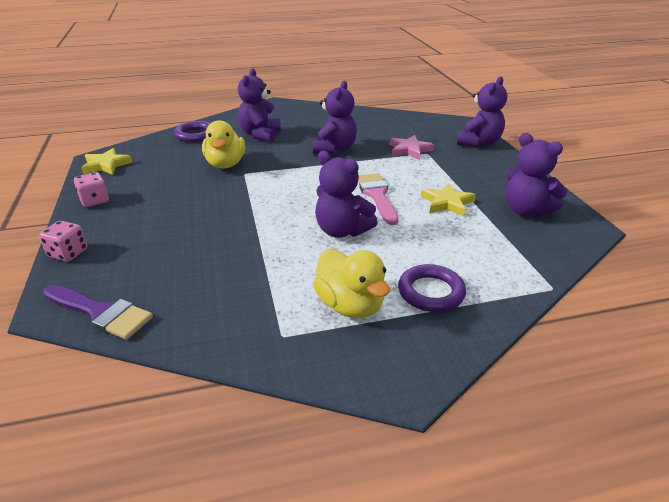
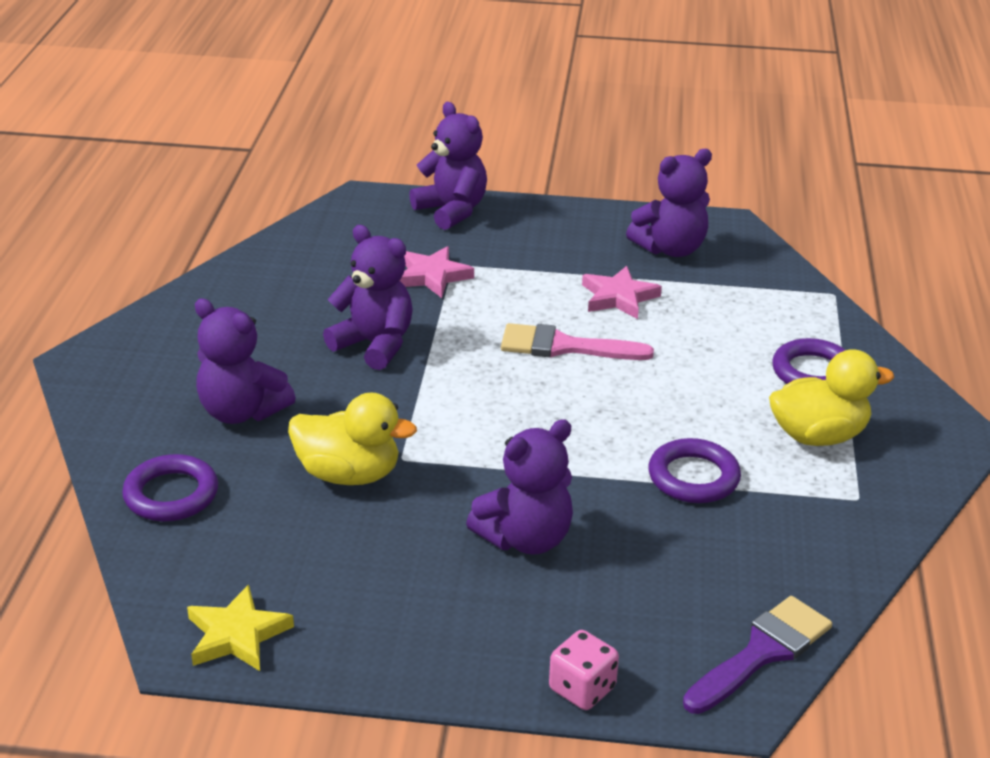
camera: 70 degrees left, 0 degrees up
pink dice [74,172,109,207] -> none
purple teddy bear [315,151,378,238] -> purple teddy bear moved to [466,419,573,555]
yellow star [421,183,476,216] -> pink star [582,266,662,319]
none -> purple ring [649,438,741,503]

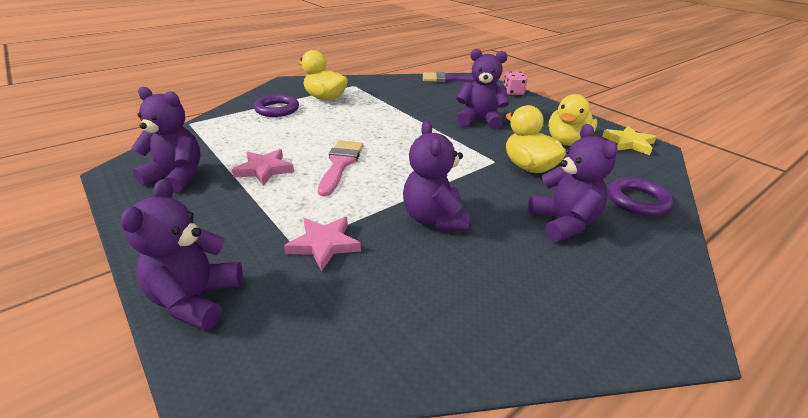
camera: 135 degrees left, 0 degrees up
pink brush [501,323,654,360] -> pink brush turned 135 degrees counterclockwise [318,140,364,196]
purple ring [649,438,741,503] -> none
none -> yellow duck [548,94,597,146]

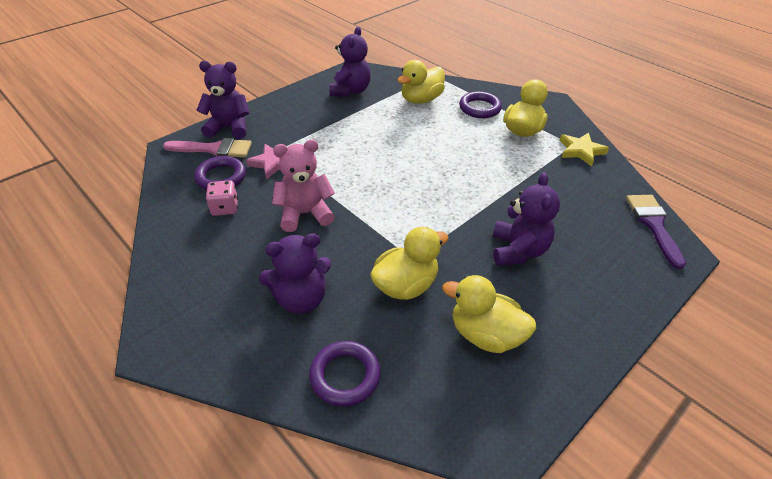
camera: 85 degrees right, 10 degrees up
pink star [232,149,294,186] -> none
pink brush [318,140,364,196] -> pink brush moved to [163,138,252,158]
purple teddy bear [403,120,469,232] -> pink teddy bear [272,140,335,232]
pink dice [503,71,528,95] -> pink dice moved to [206,180,238,216]
yellow star [602,126,657,155] -> yellow star moved to [559,132,609,166]
none -> purple ring [194,156,246,190]
none -> yellow duck [397,60,445,104]

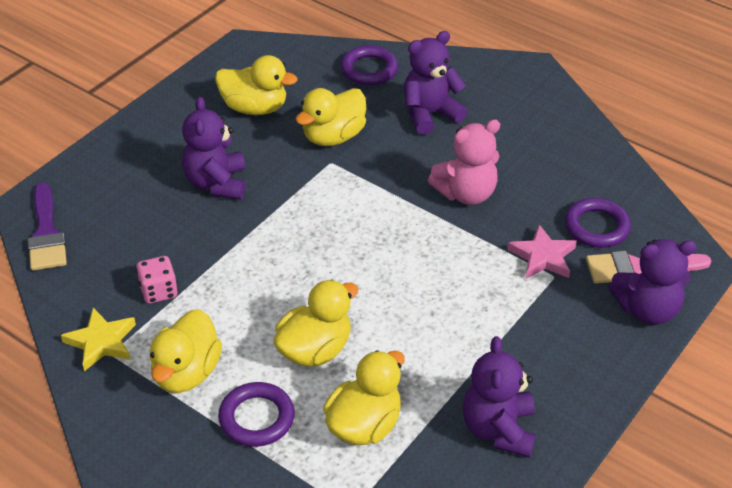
camera: 170 degrees right, 0 degrees up
pink dice [206,180,238,216] -> pink dice moved to [136,256,178,304]
none -> yellow duck [274,280,359,367]

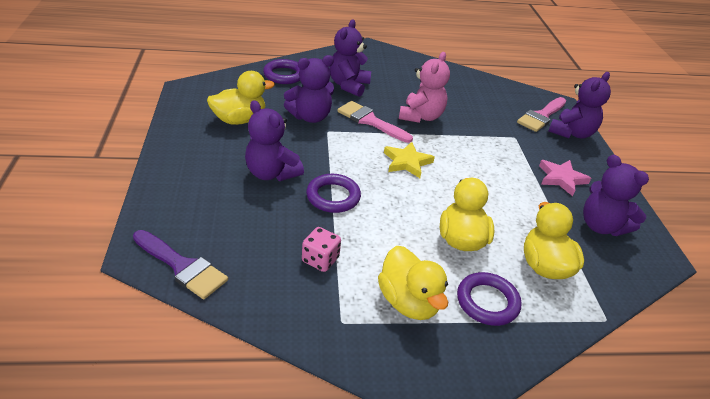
camera: 45 degrees left, 5 degrees down
yellow star [61,308,136,371] -> yellow star moved to [384,142,435,178]
yellow duck [296,88,366,146] -> purple teddy bear [284,55,334,123]
pink star [507,225,577,279] -> pink star moved to [539,160,591,196]
purple ring [565,198,631,248] -> purple ring moved to [306,174,361,213]
none -> pink brush [337,101,413,143]

